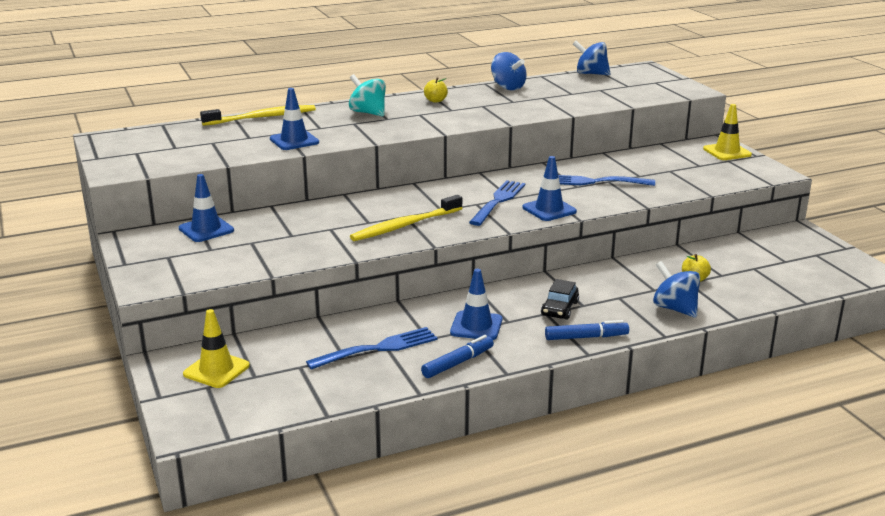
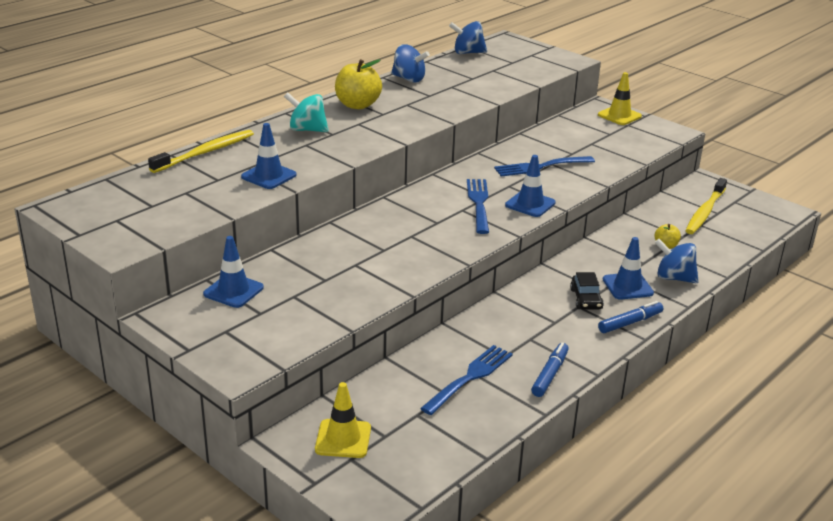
camera: 25 degrees left, 5 degrees up
yellow toothbrush [350,195,462,241] -> yellow toothbrush moved to [685,178,727,234]
yellow apple [424,77,448,103] -> yellow apple [335,59,382,109], size x1.95
blue traffic cone [450,269,502,340] -> blue traffic cone moved to [603,237,654,300]

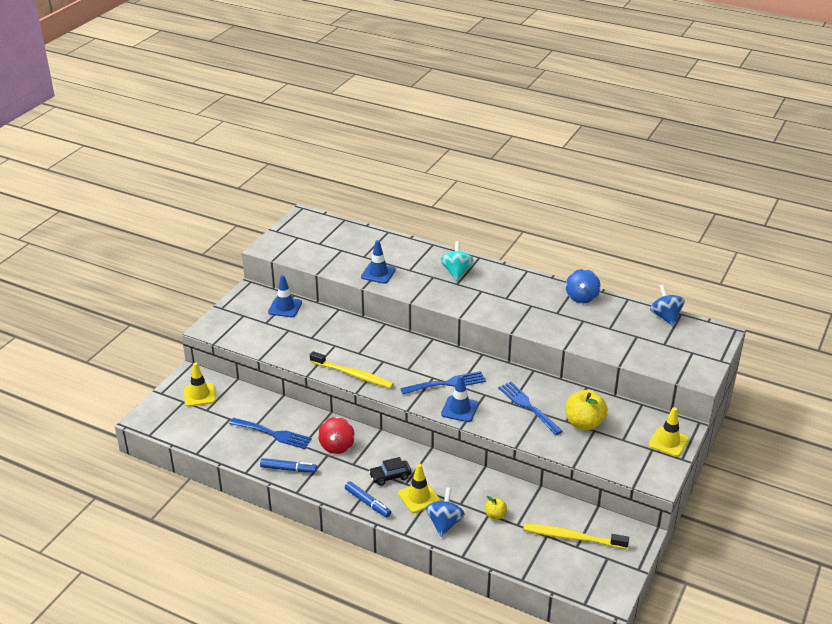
camera: 75 degrees right, 5 degrees up
yellow toothbrush [148,130,254,173] -> yellow toothbrush moved to [310,351,394,388]
yellow apple [335,59,382,109] -> yellow apple moved to [566,390,608,430]
blue traffic cone [603,237,654,300] -> yellow traffic cone [398,464,440,513]
none -> red spinning top [318,417,355,454]

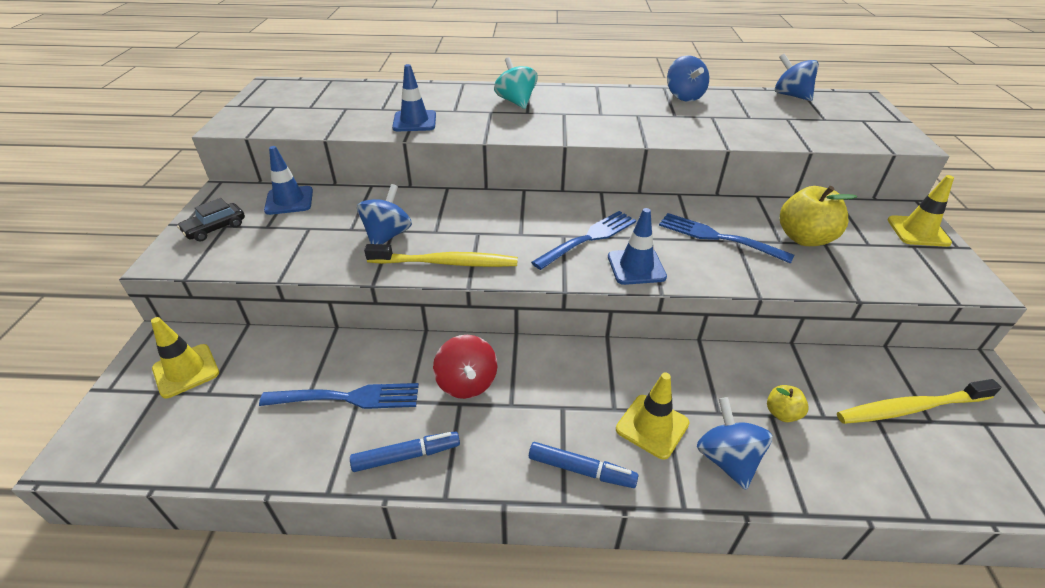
camera: 25 degrees left, 5 degrees up
black car [369,457,411,486] -> black car moved to [177,198,245,241]
none -> blue spinning top [357,184,412,244]

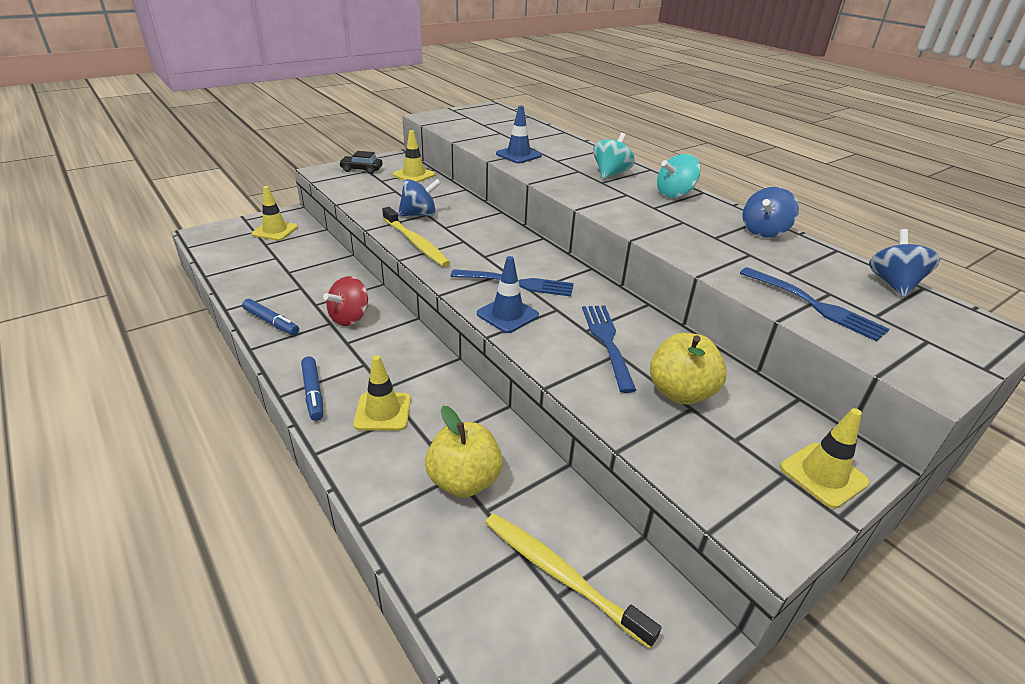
camera: 50 degrees right, 5 degrees down
blue fork [259,383,419,409] -> blue fork moved to [740,267,889,342]
blue traffic cone [264,146,313,215] -> yellow traffic cone [393,130,435,182]
blue spinning top [697,397,773,490] -> none
yellow apple [767,385,809,422] -> yellow apple [425,406,503,498], size x1.95
none -> turquoise spinning top [657,154,700,198]

